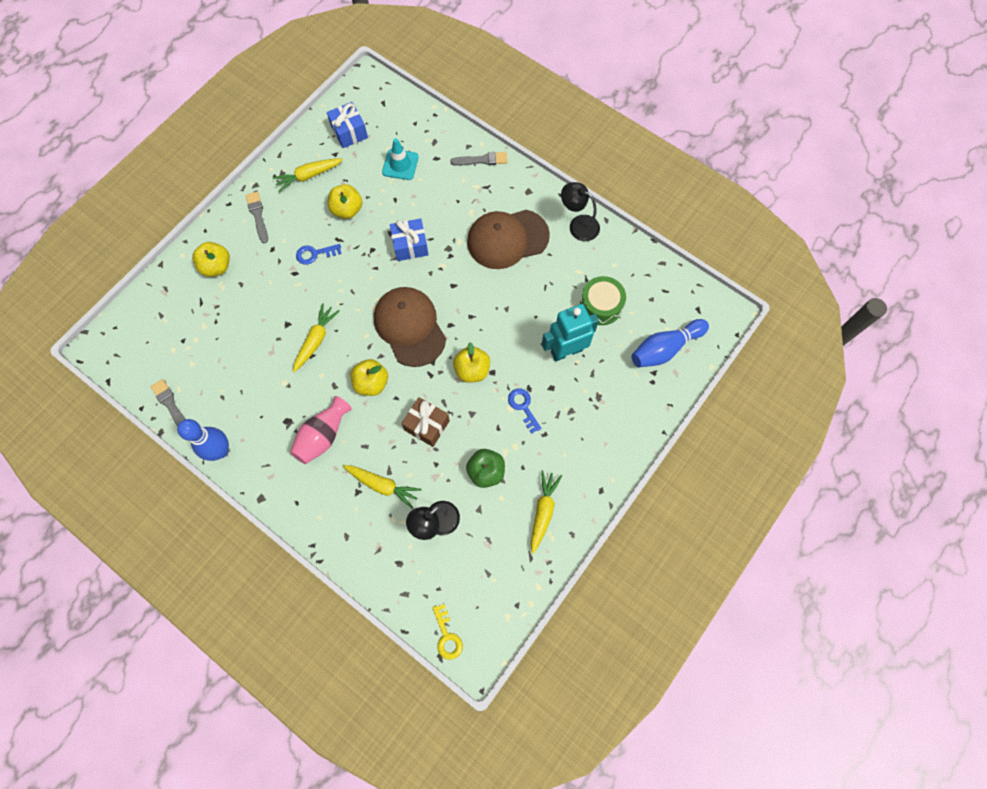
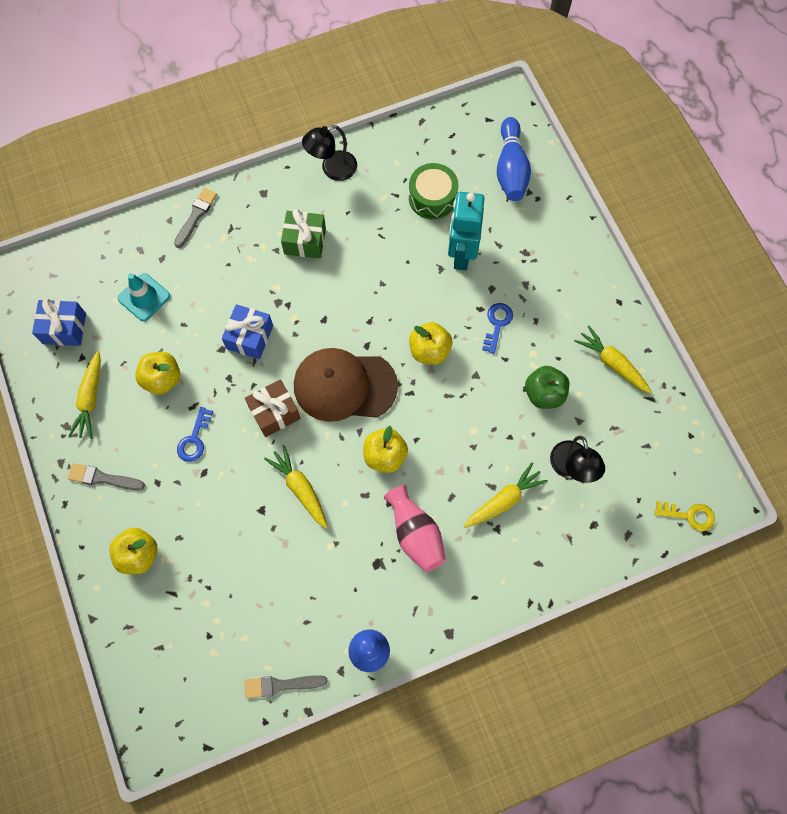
camera: 60 degrees left, 0 degrees up
brown gift [401,397,450,447] -> brown gift moved to [245,379,301,437]
brown cap [467,210,550,269] -> green gift [281,209,326,258]
blue key [508,388,542,434] -> blue key turned 105 degrees clockwise [482,303,513,354]

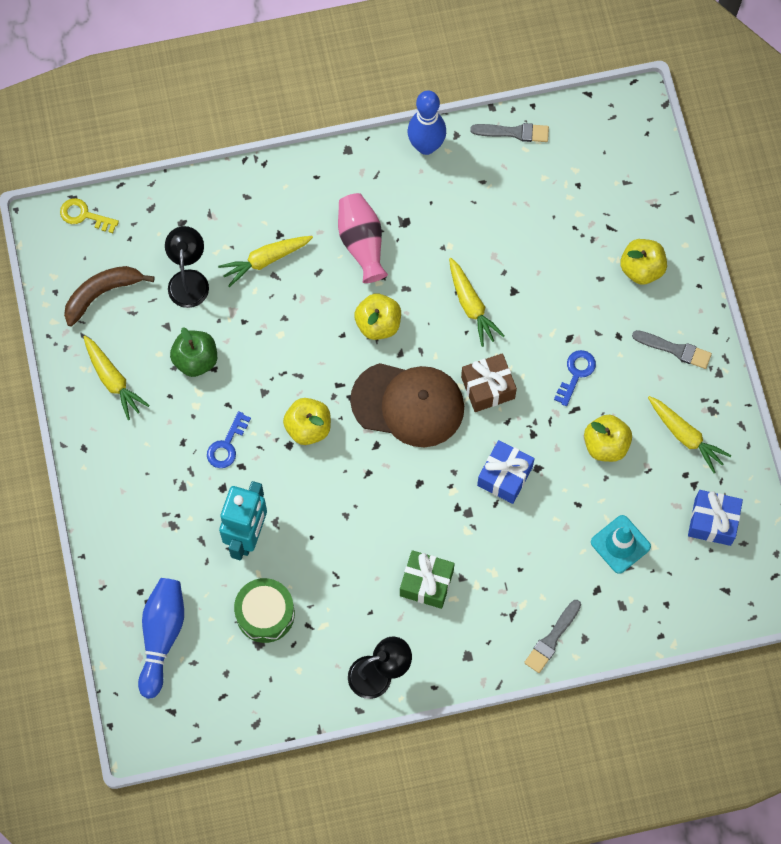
camera: 170 degrees left, 0 degrees up
yellow carrot [68,351,101,439] -> yellow carrot turned 120 degrees clockwise [648,396,732,473]
none -> brown banana [64,266,155,326]

